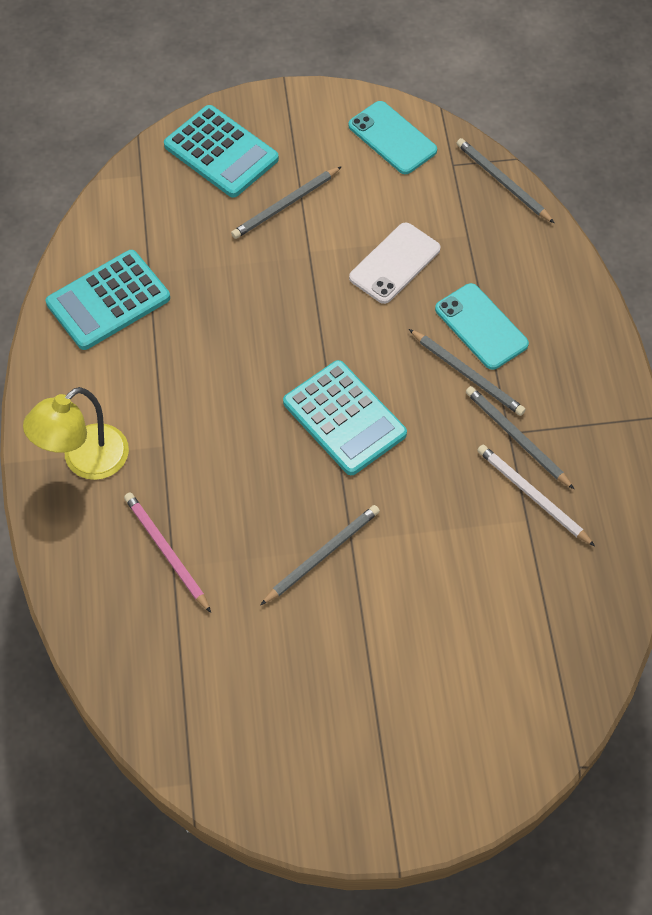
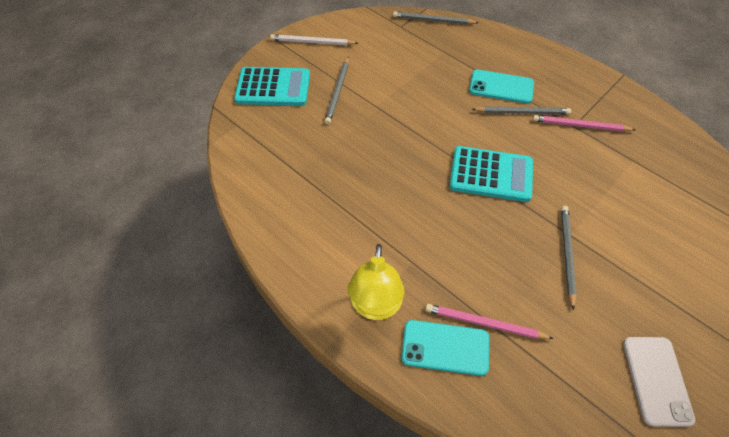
camera: 40 degrees left, 5 degrees down
turquoise calculator [46,250,170,350] -> none
turquoise phone [348,101,437,174] -> turquoise phone moved to [401,320,489,376]
white phone [349,222,441,304] -> white phone moved to [623,337,695,427]
grey pencil [466,386,574,489] -> pink pencil [533,115,636,132]
white pencil [477,445,595,546] -> white pencil moved to [270,34,358,45]

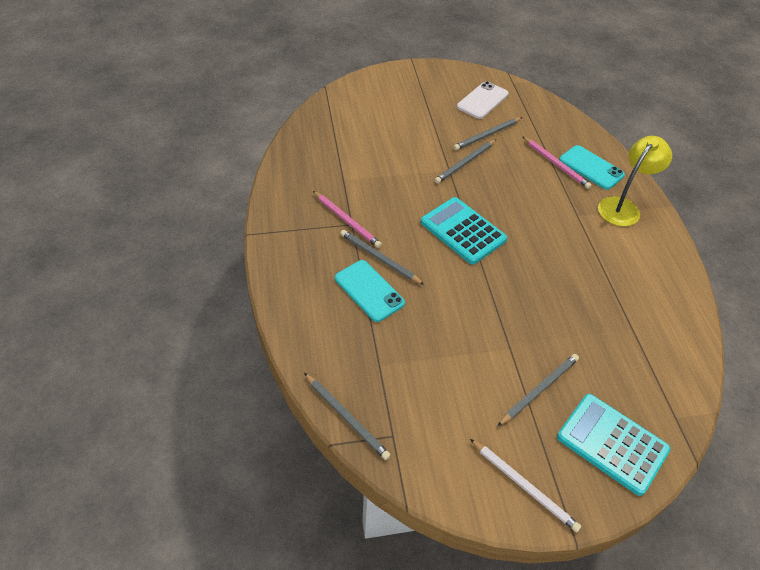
camera: 145 degrees left, 5 degrees down
none -> grey pencil [454,117,522,150]

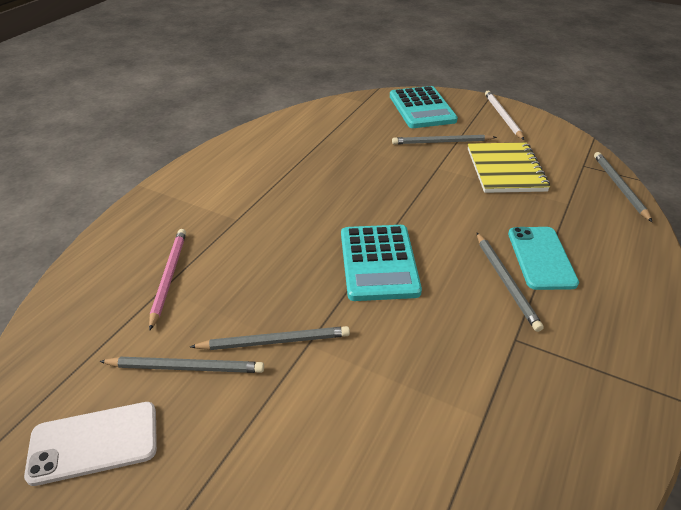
camera: 140 degrees left, 10 degrees down
pink pencil [313,191,382,248] -> none
turquoise phone [559,145,625,190] -> none
yellow lamp [598,136,672,226] -> none
none -> yellow notebook [468,143,550,193]

